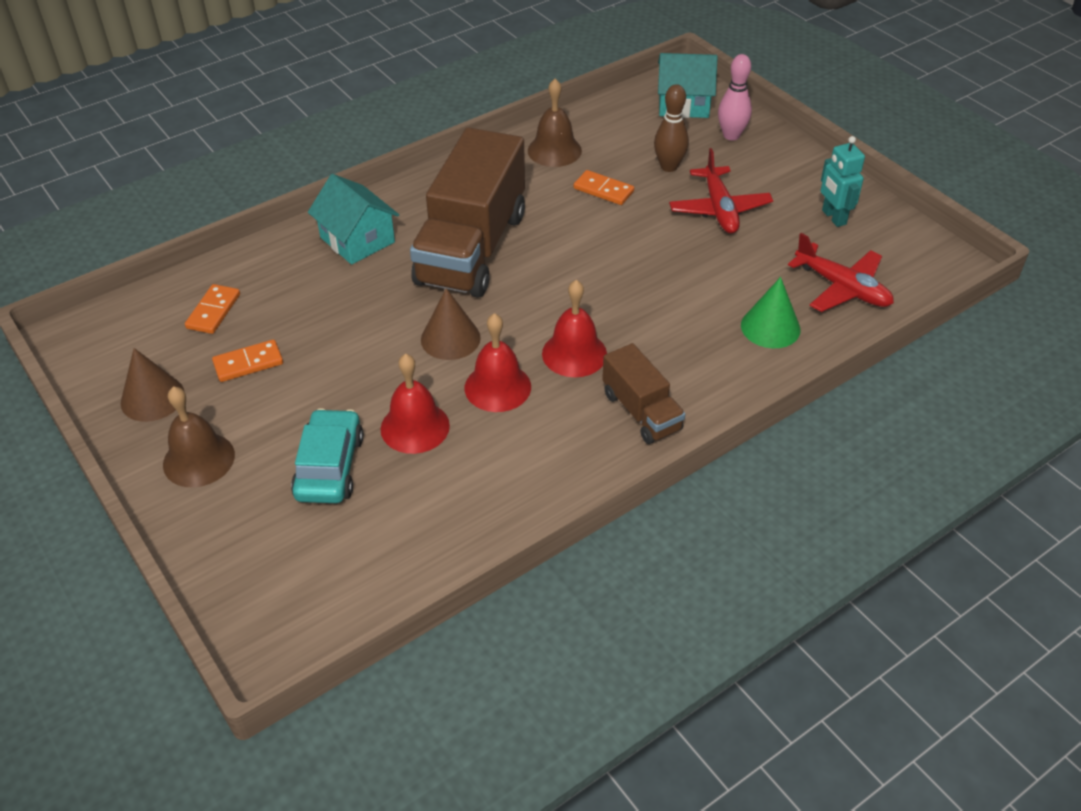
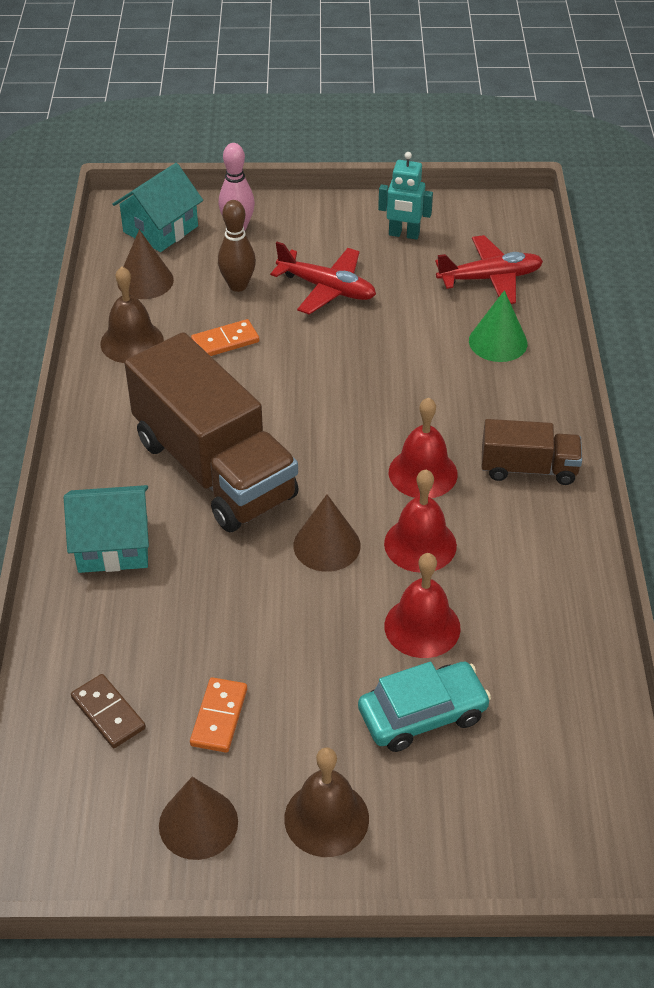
camera: 55 degrees left, 0 degrees up
orange domino [185,284,240,334] -> brown domino [71,674,146,748]
turquoise car [291,408,364,503] -> turquoise car turned 120 degrees clockwise [358,661,491,752]
none -> brown cone [117,230,174,299]

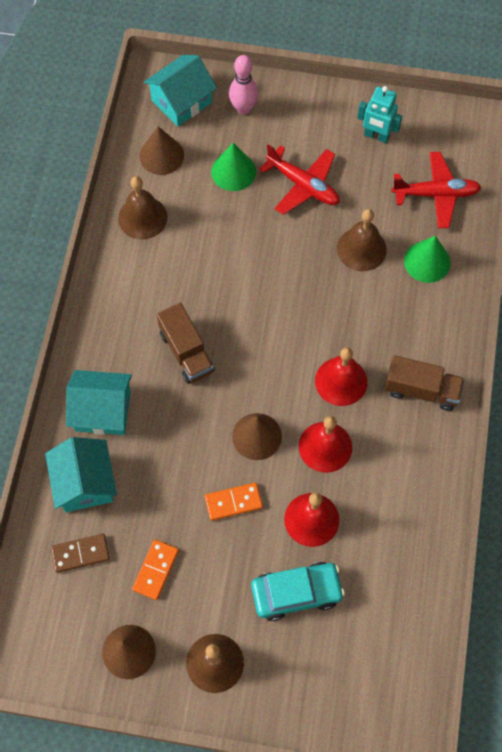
camera: 10 degrees right, 20 degrees up
brown domino [71,674,146,748] -> brown domino turned 75 degrees counterclockwise [51,534,110,573]
brown truck [124,332,299,532] -> brown truck [157,303,215,384], size x0.50
orange domino [191,319,259,356] -> orange domino moved to [205,483,263,521]
brown bowling pin [218,200,256,292] -> green cone [211,143,256,191]
none -> turquoise house [45,437,117,512]
none -> brown bell [337,209,387,271]

